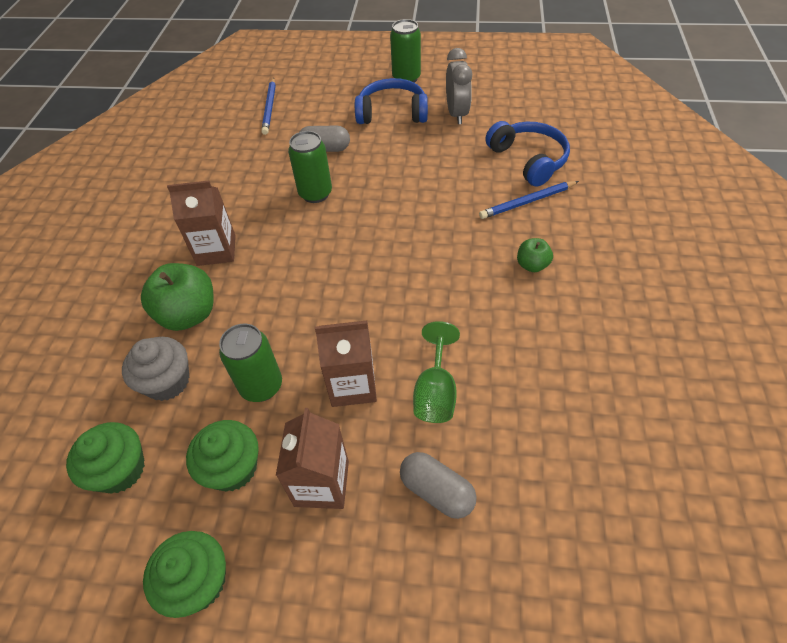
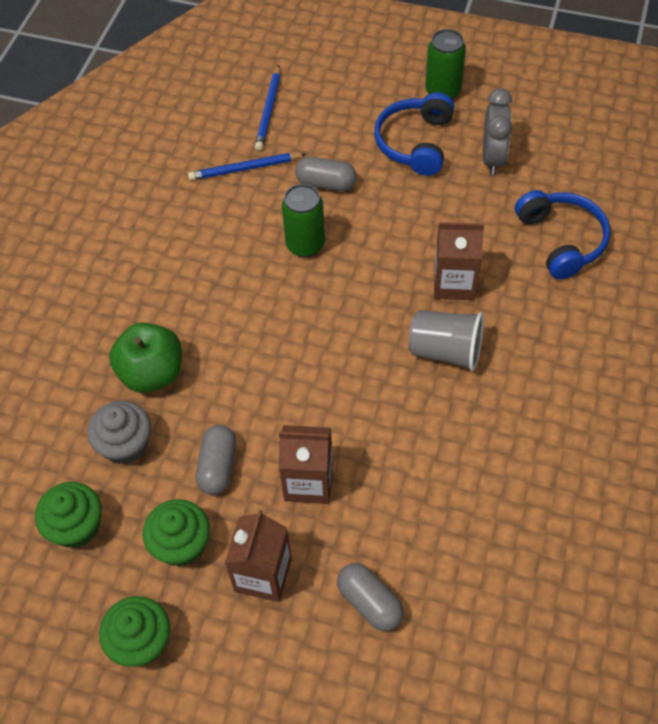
camera: 10 degrees right, 5 degrees up
brown carton [167,181,236,266] -> brown carton moved to [434,222,484,300]
green can [219,323,282,402] -> grey capsule [196,425,236,495]
blue headphones [355,78,428,124] -> blue headphones turned 90 degrees counterclockwise [374,92,454,176]
green goblet [413,321,460,423] -> none
blue pencil [479,181,579,219] -> blue pencil moved to [188,153,306,180]
green apple [517,238,553,272] -> none
none -> grey cup [408,310,484,371]

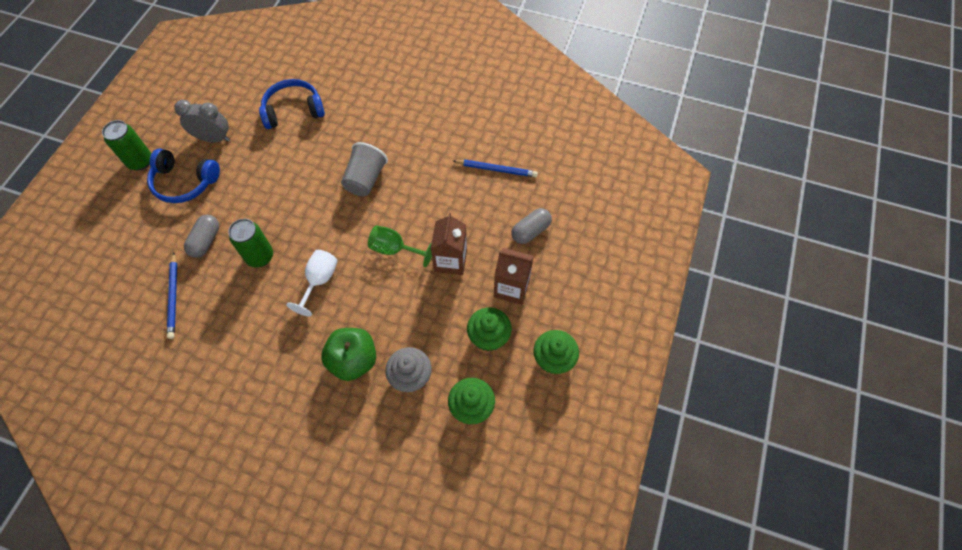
camera: 90 degrees left, 5 degrees up
grey capsule [196,425,236,495] -> none
blue pencil [255,65,280,151] -> blue pencil moved to [453,160,538,177]
brown carton [434,222,484,300] -> none
none -> white goblet [286,250,338,317]
none -> green goblet [368,225,432,267]

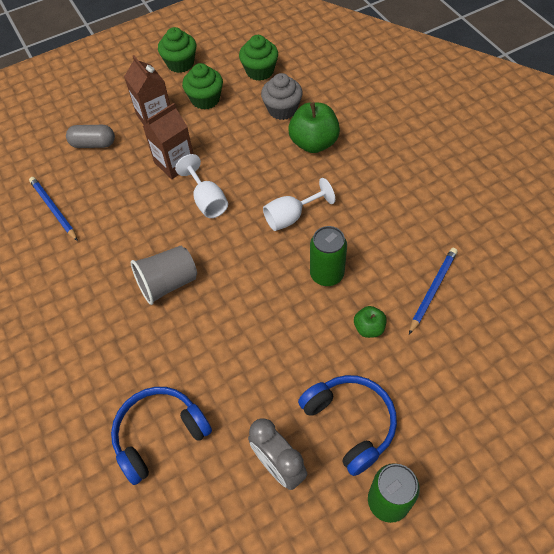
camera: 135 degrees left, 5 degrees down
grey capsule [184,215,219,258] -> green apple [354,306,387,338]
blue headphones [259,79,325,129] -> blue headphones turned 120 degrees clockwise [111,387,212,485]
green goblet [368,225,432,267] -> white goblet [175,154,228,218]

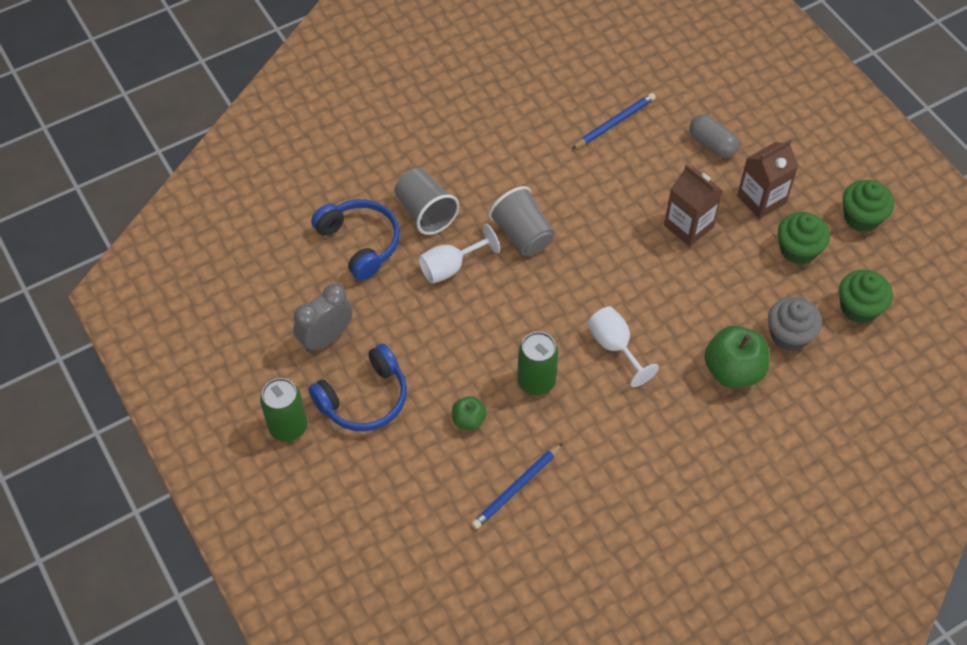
camera: 85 degrees right, 0 degrees up
grey capsule [66,125,115,148] -> grey capsule turned 45 degrees counterclockwise [689,115,739,158]
white goblet [175,154,228,218] -> white goblet moved to [419,224,500,284]
blue pencil [409,248,458,334] -> blue pencil turned 105 degrees clockwise [471,443,563,529]
none -> grey cup [394,168,459,235]

